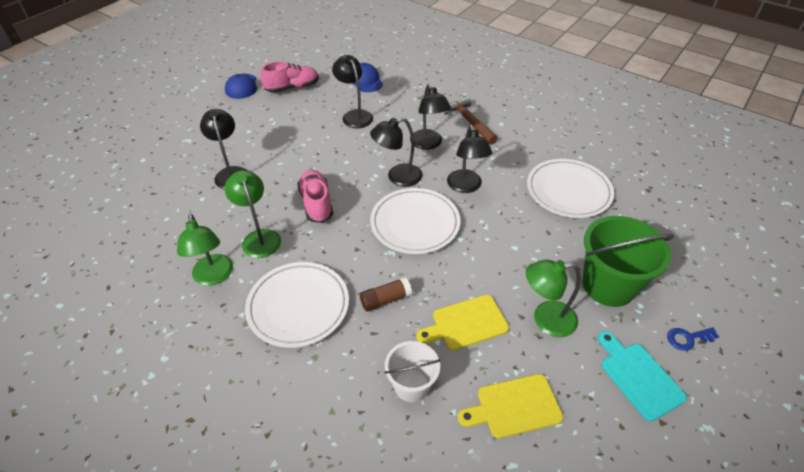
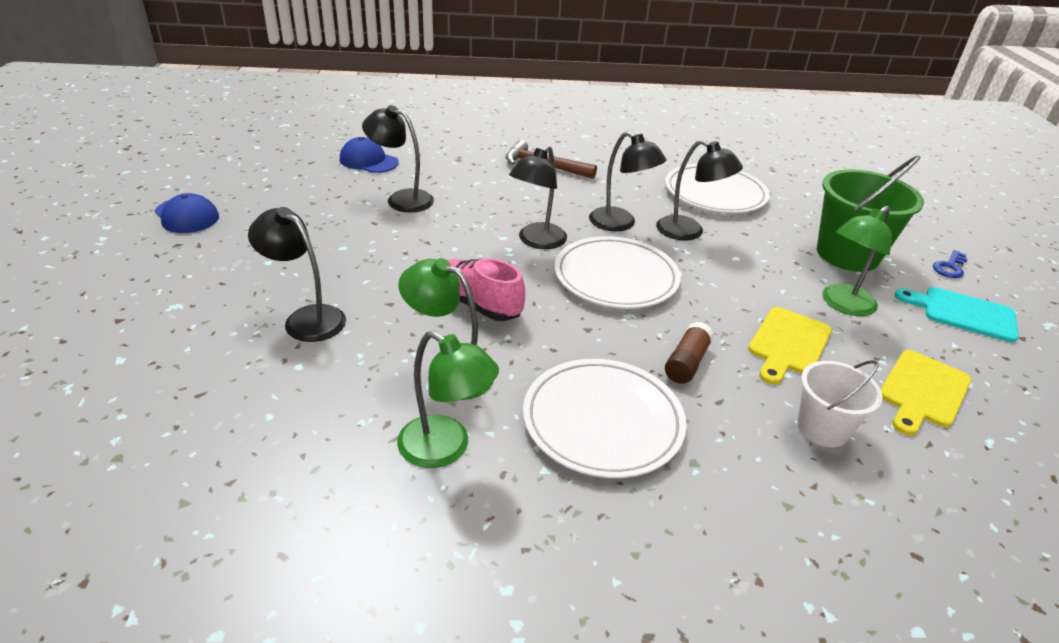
camera: 40 degrees left, 10 degrees down
pink shoe [261,61,319,93] -> none
black lamp [410,84,451,150] -> black lamp moved to [656,140,743,240]

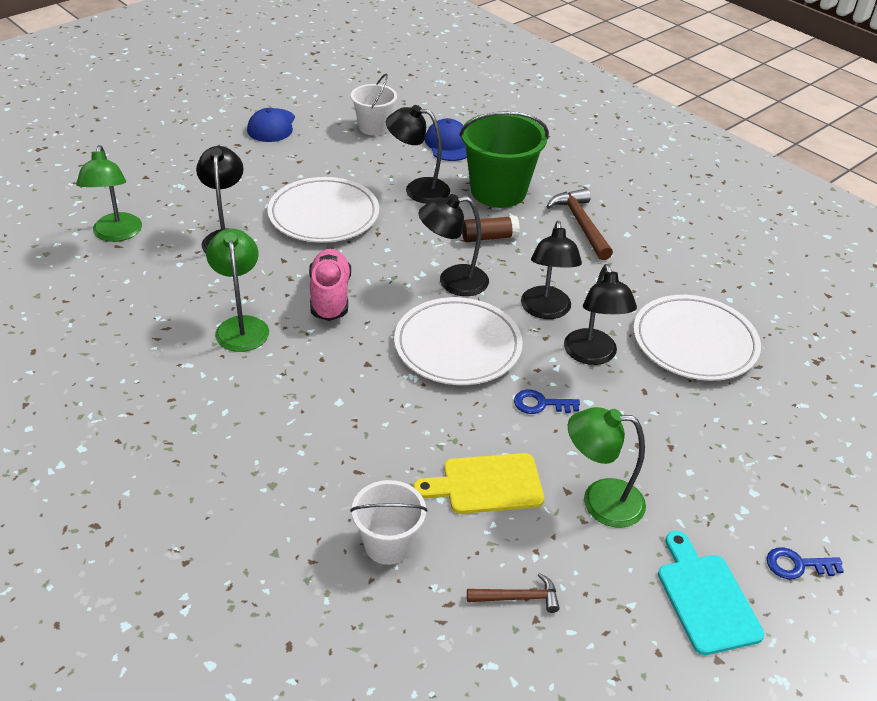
camera: 50 degrees right, 5 degrees up
black lamp [362,105,434,213] -> black lamp turned 60 degrees counterclockwise [386,105,450,203]
green lamp [397,331,499,468] -> green lamp moved to [76,145,142,242]
white plate [523,359,687,478] -> white plate moved to [268,177,379,243]
brown glue stick [665,322,714,384] -> brown glue stick moved to [462,216,520,242]
green bucket [817,156,924,272] -> green bucket moved to [459,111,549,208]
yellow cutting board [881,350,971,436] -> brown hammer [467,573,560,613]
none -> white bucket [351,74,397,136]
none -> blue key [514,390,580,414]

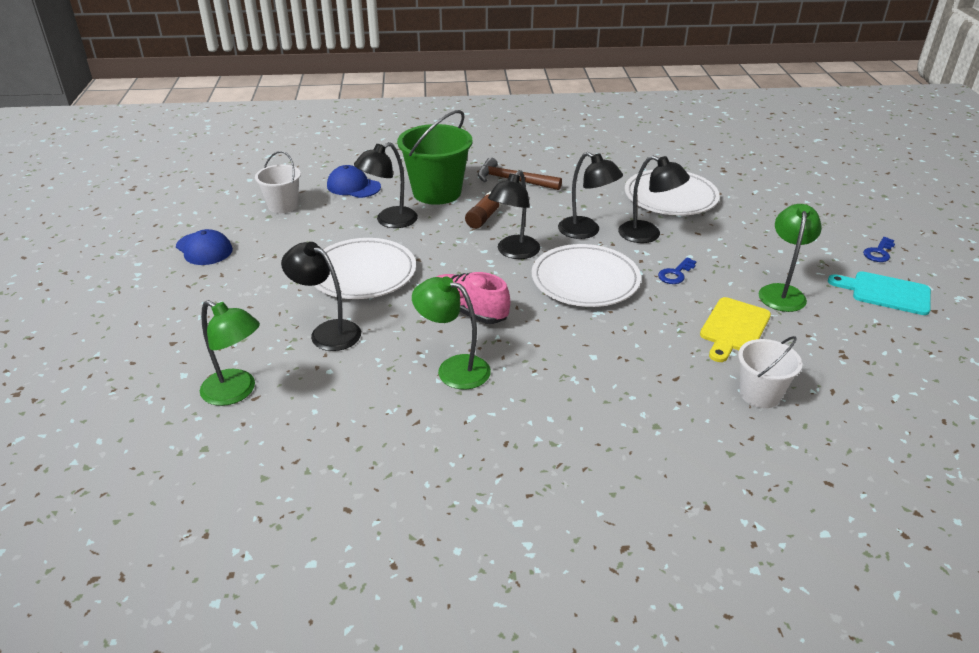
camera: 50 degrees left, 5 degrees down
brown hammer [467,573,560,613] -> none
green lamp [568,407,646,528] -> green lamp turned 150 degrees clockwise [758,204,822,312]

